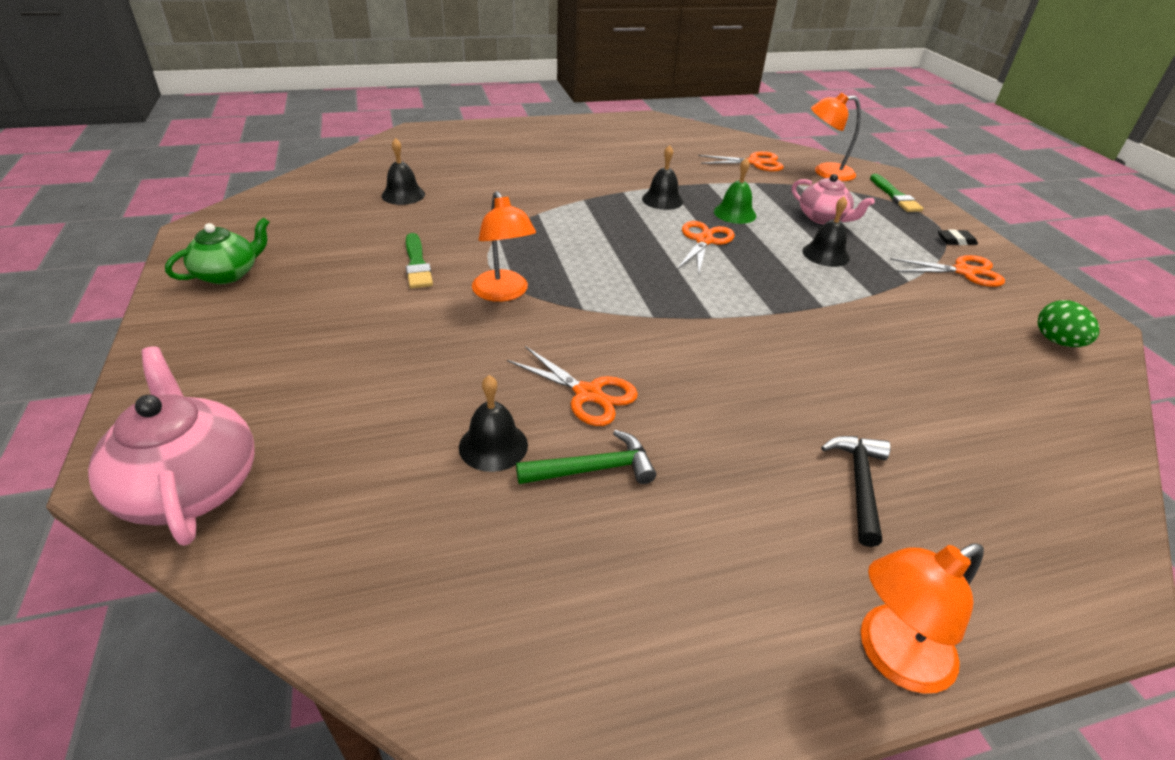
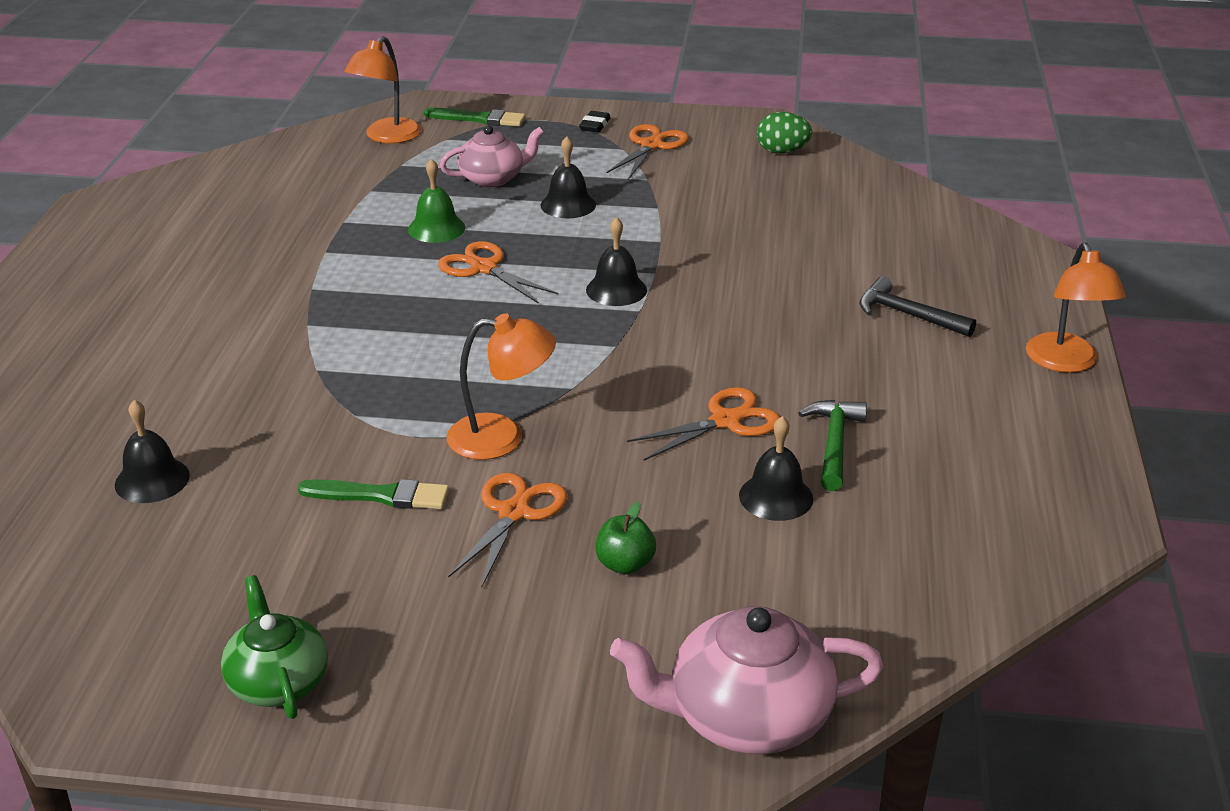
camera: 65 degrees left, 5 degrees down
black bell [642,145,683,210] -> black bell moved to [586,217,647,306]
orange scissors [698,151,784,172] -> orange scissors moved to [448,473,567,588]
none -> green apple [595,502,656,574]

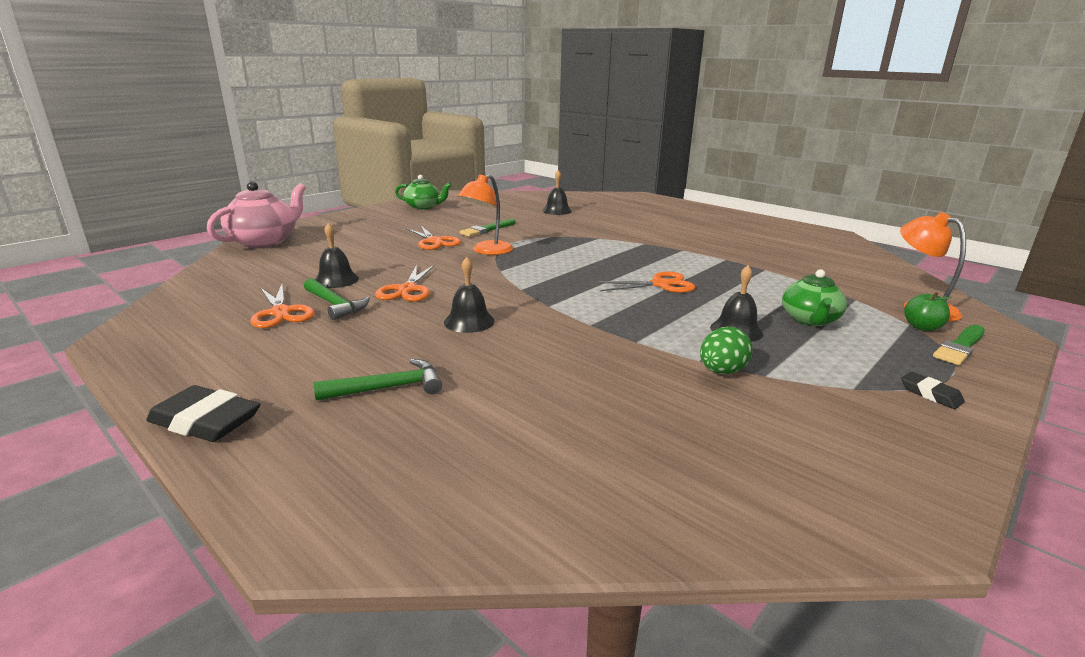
camera: 125 degrees right, 10 degrees down
green bell [408,159,465,243] -> none
pink teapot [440,125,544,187] -> green teapot [782,269,847,326]
black bell [586,217,647,306] -> black bell moved to [444,257,495,333]
green apple [595,502,656,574] -> green apple moved to [904,292,952,331]
orange scissors [607,124,689,179] -> orange scissors moved to [250,284,315,328]
green egg [757,112,813,154] -> green egg moved to [700,327,753,374]
black hammer [859,277,976,337] -> green hammer [314,359,442,401]
orange lamp [1026,242,1126,373] -> black eraser [146,385,260,442]

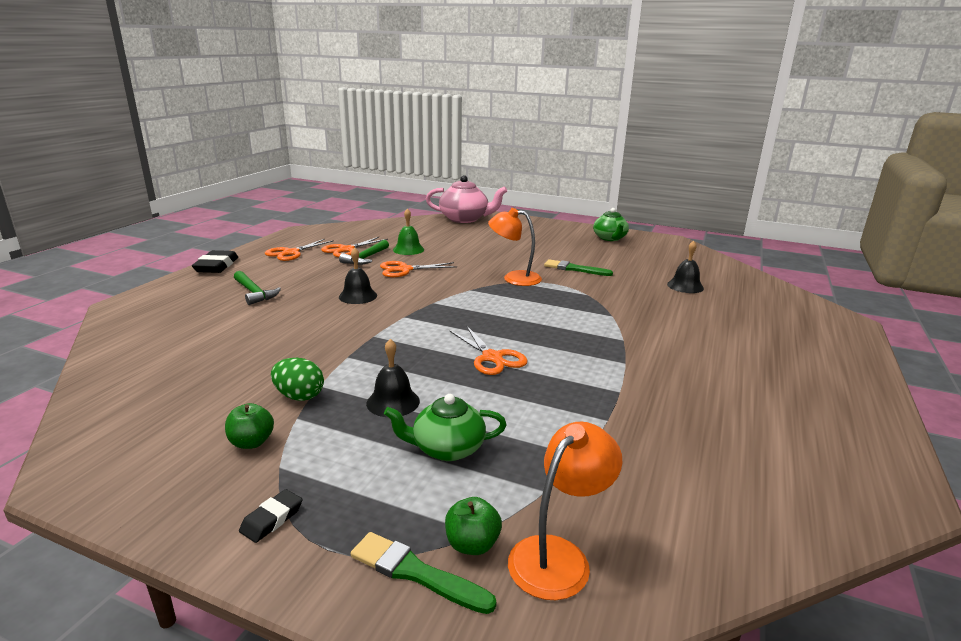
camera: 70 degrees right, 0 degrees up
black bell [315,223,359,288] -> green bell [393,208,424,255]
orange scissors [406,225,461,250] -> orange scissors moved to [265,239,334,261]
none -> green apple [225,403,274,449]

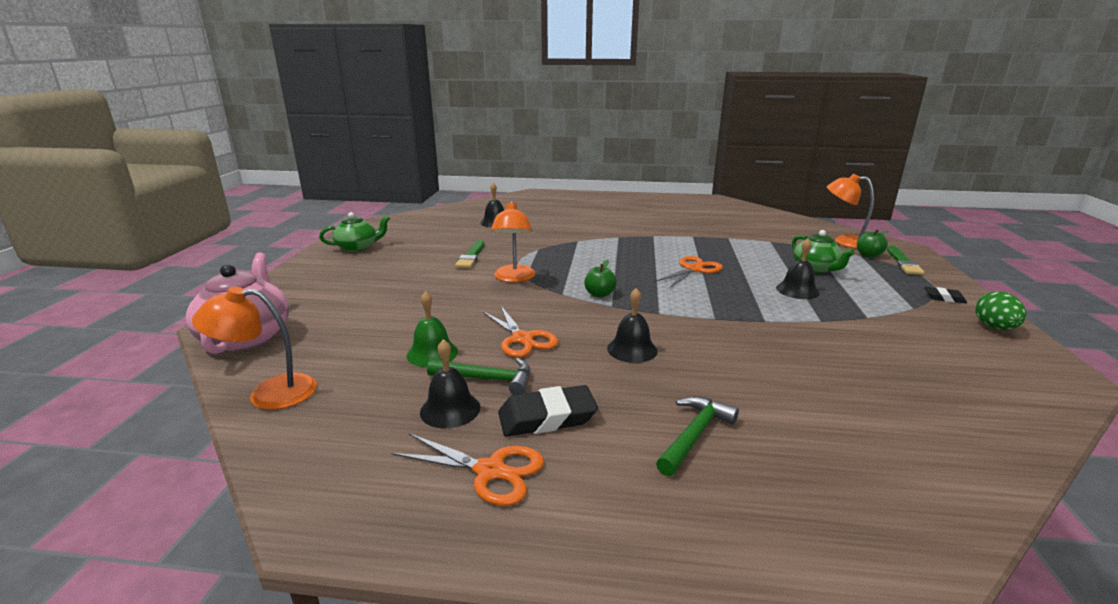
camera: 105 degrees left, 0 degrees up
black eraser [192,250,238,273] -> black eraser moved to [498,385,598,437]
green apple [225,403,274,449] -> green apple moved to [584,260,617,298]
green egg [271,358,324,401] -> green egg moved to [975,291,1026,330]
orange scissors [321,237,388,257] -> black bell [420,339,480,428]
none -> orange lamp [192,286,317,410]

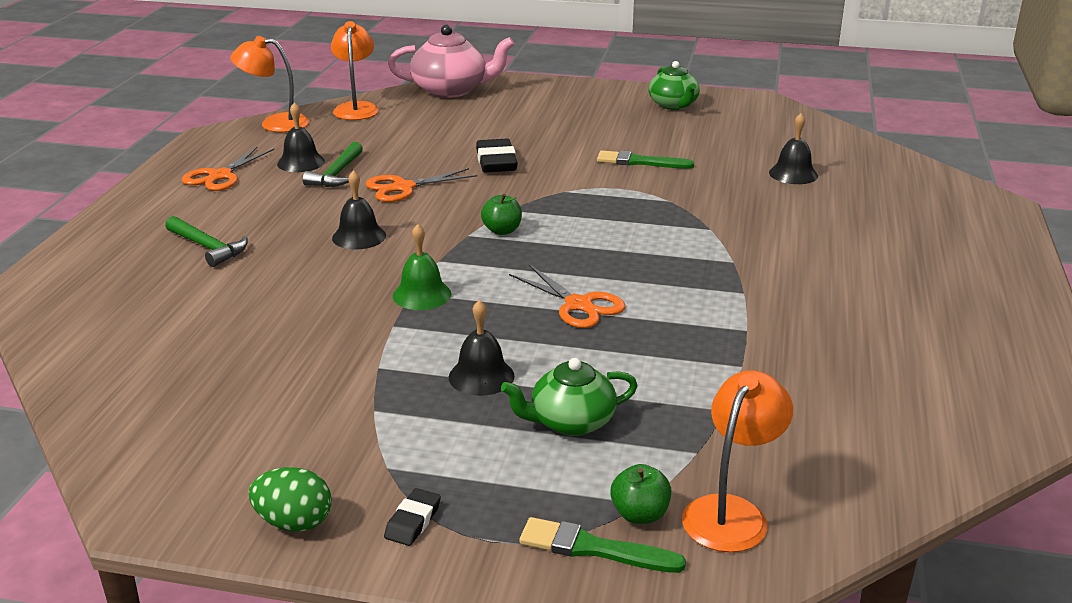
camera: 95 degrees right, 5 degrees up
green bell [406,291,458,367] -> green bell moved to [393,224,451,310]
orange lamp [491,201,535,282] -> orange lamp moved to [230,36,309,132]
black eraser [498,385,598,437] -> black eraser moved to [476,138,518,173]

